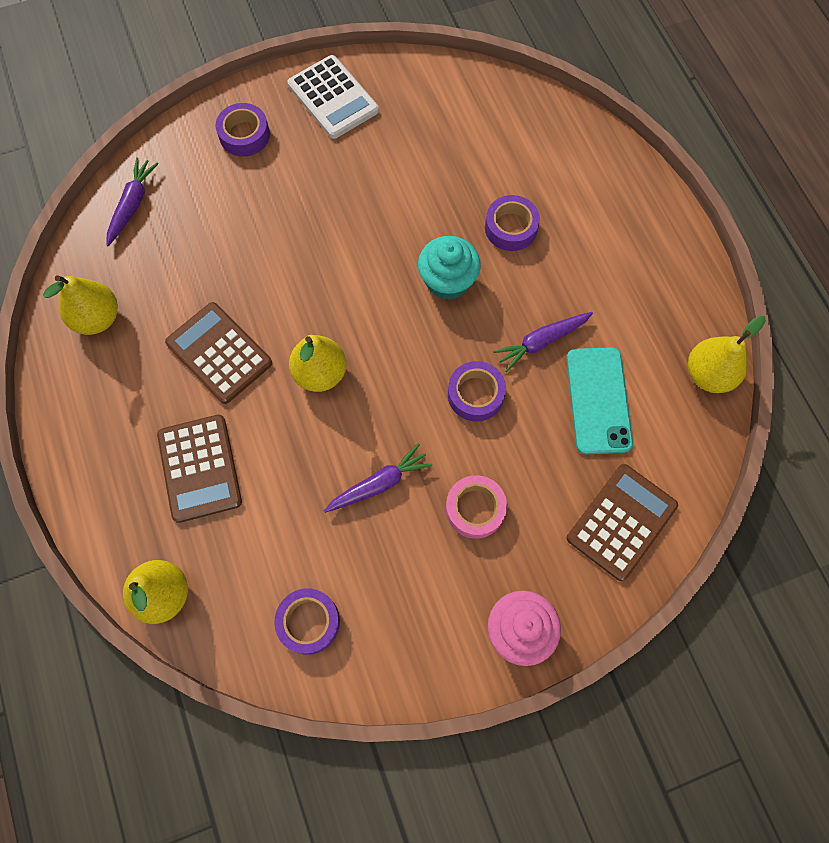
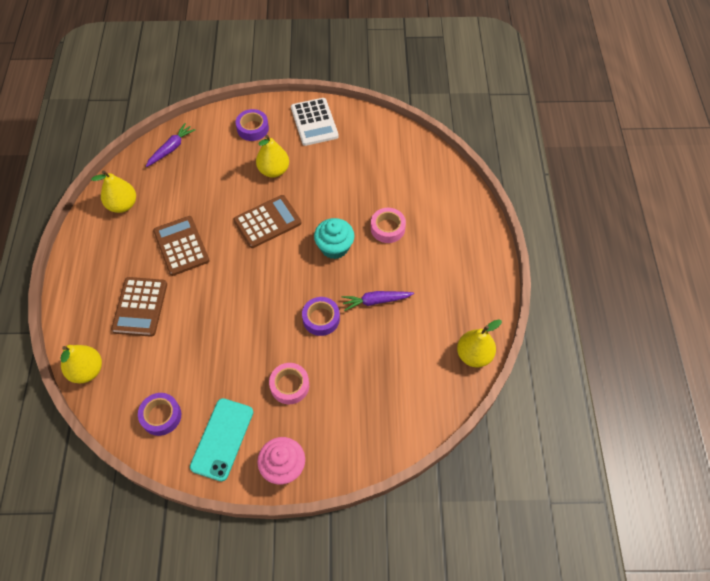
camera: 20 degrees right, 10 degrees down
yellow pear [289,335,346,392] -> yellow pear moved to [256,135,289,178]
purple carrot [324,443,432,513] -> none
purple tape [485,195,540,251] -> pink tape [371,208,406,243]
turquoise phone [567,347,633,454] -> turquoise phone moved to [190,398,253,481]
brown calculator [567,464,678,581] -> brown calculator moved to [233,195,302,248]

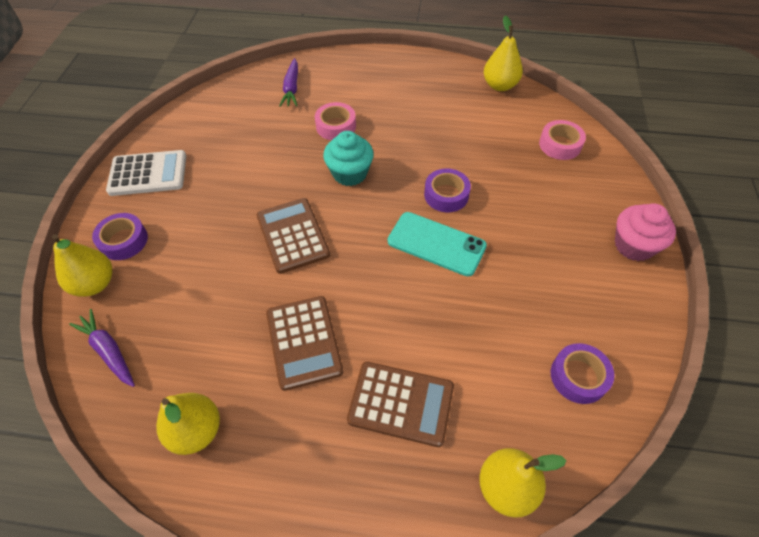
camera: 80 degrees left, 5 degrees down
brown calculator [153,216,210,276] -> brown calculator turned 90 degrees counterclockwise [266,296,344,391]
turquoise phone [190,398,253,481] -> turquoise phone moved to [388,212,487,277]
yellow pear [256,135,289,178] -> yellow pear moved to [52,234,112,296]
pink tape [269,363,309,404] -> pink tape moved to [539,120,586,160]
purple carrot [342,291,414,311] -> purple carrot moved to [279,58,298,107]

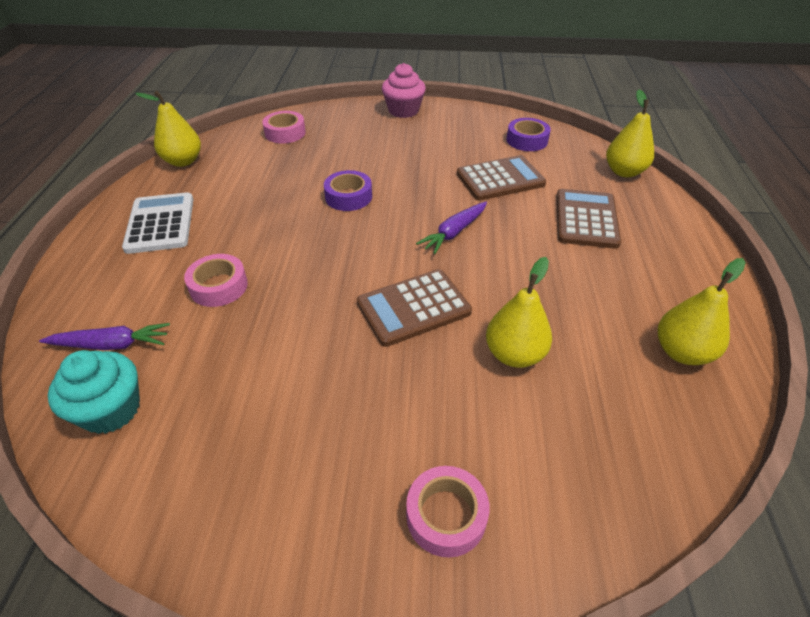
camera: 95 degrees left, 10 degrees down
yellow pear [52,234,112,296] -> yellow pear moved to [486,257,552,368]
purple carrot [69,309,135,387] -> purple carrot moved to [416,202,487,254]
purple tape [92,213,148,260] -> pink tape [406,466,490,558]
white calculator [106,150,186,196] -> white calculator moved to [122,192,193,254]
brown calculator [266,296,344,391] -> brown calculator moved to [457,155,546,201]
turquoise cupcake [323,131,374,186] -> turquoise cupcake moved to [48,350,140,434]
turquoise phone [388,212,487,277] -> none

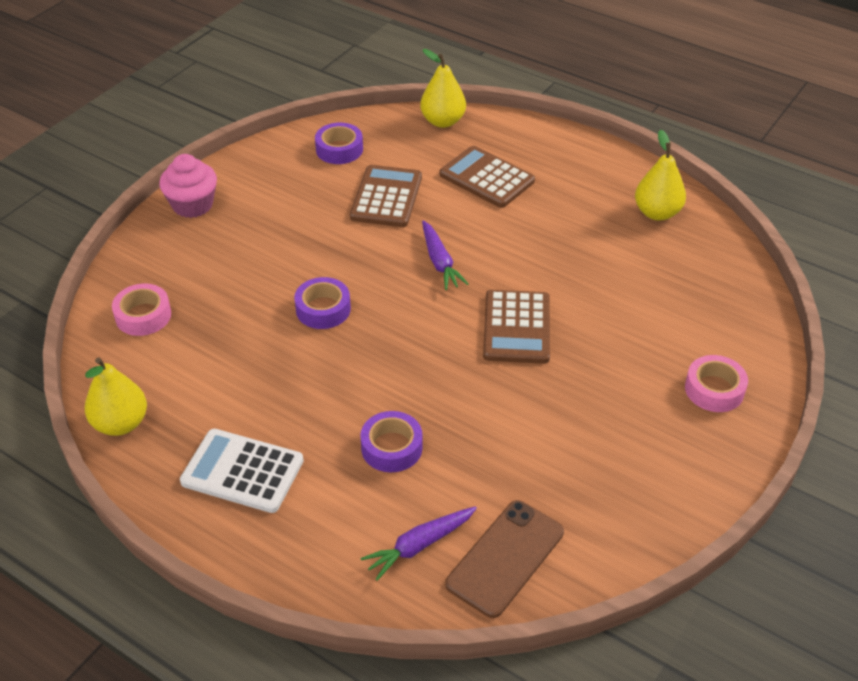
camera: 60 degrees left, 0 degrees up
purple carrot [39,323,170,350] -> purple carrot turned 150 degrees counterclockwise [360,506,477,581]
turquoise cupcake [48,350,140,434] -> brown phone [445,500,564,618]
pink tape [184,254,248,307] -> purple tape [360,411,423,472]
yellow pear [486,257,552,368] -> none

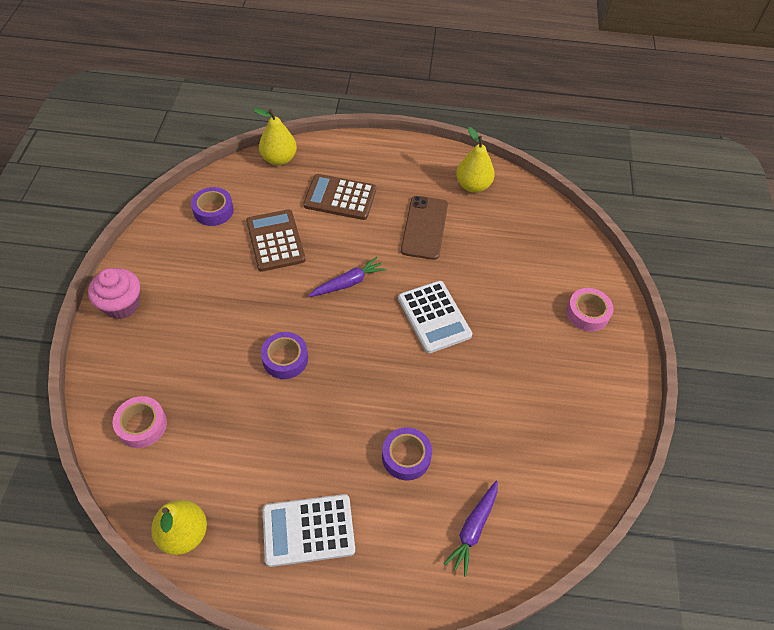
camera: 30 degrees left, 10 degrees up
purple carrot [422,221,469,290] -> purple carrot turned 75 degrees counterclockwise [308,257,386,297]
brown phone [445,500,564,618] -> brown phone moved to [401,196,448,260]
brown calculator [483,290,550,364] -> white calculator [398,281,472,353]

